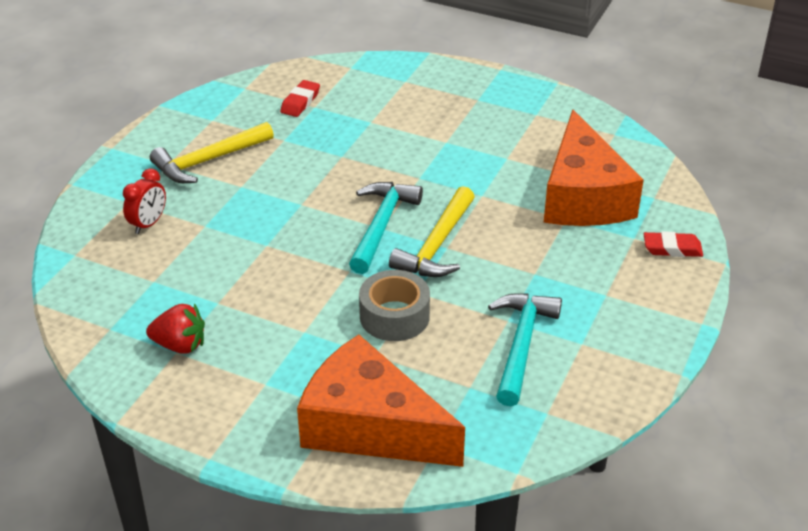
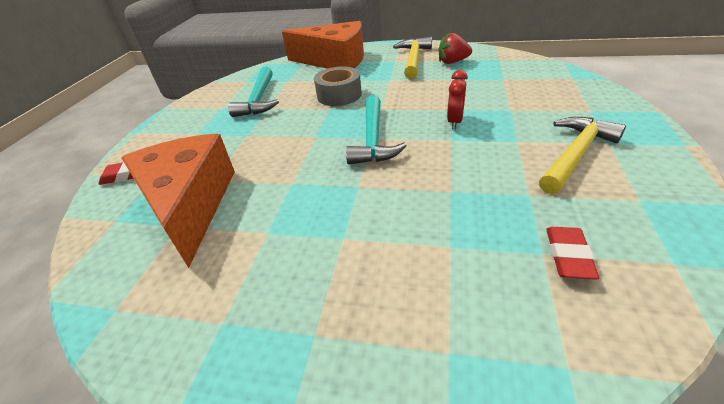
camera: 170 degrees right, 0 degrees up
red clock [123,168,166,234] -> red clock moved to [447,70,468,129]
yellow hammer [389,186,475,277] -> yellow hammer moved to [393,37,432,79]

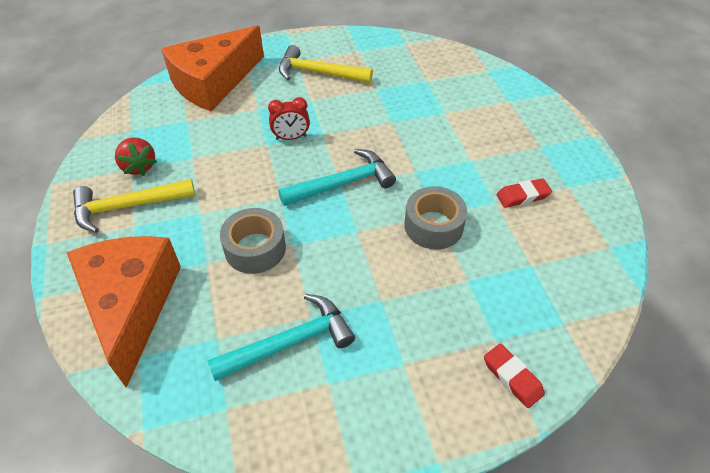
camera: 120 degrees left, 10 degrees up
orange cheese [121,134,235,268] -> orange cheese moved to [161,25,264,112]
red eraser [546,227,599,280] -> red eraser moved to [497,178,552,208]
none -> grey tape [404,186,467,250]

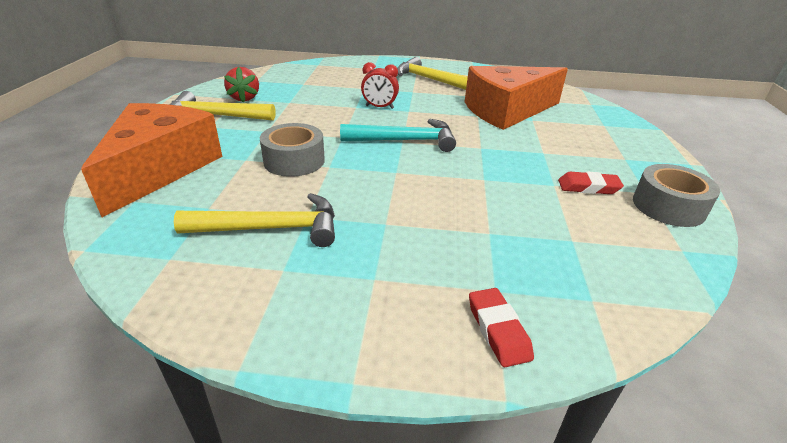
camera: 20 degrees right, 15 degrees down
orange cheese [161,25,264,112] -> orange cheese moved to [465,66,568,130]
turquoise hammer [207,294,355,381] -> yellow hammer [174,193,335,247]
grey tape [404,186,467,250] -> grey tape moved to [633,164,720,227]

